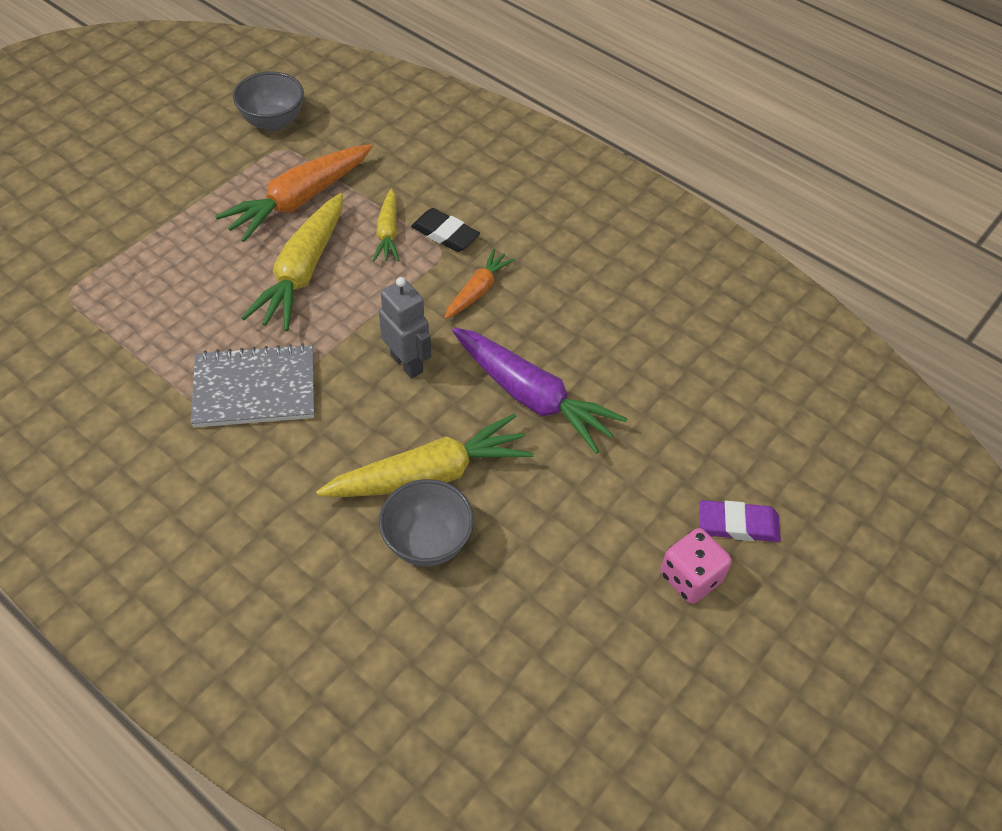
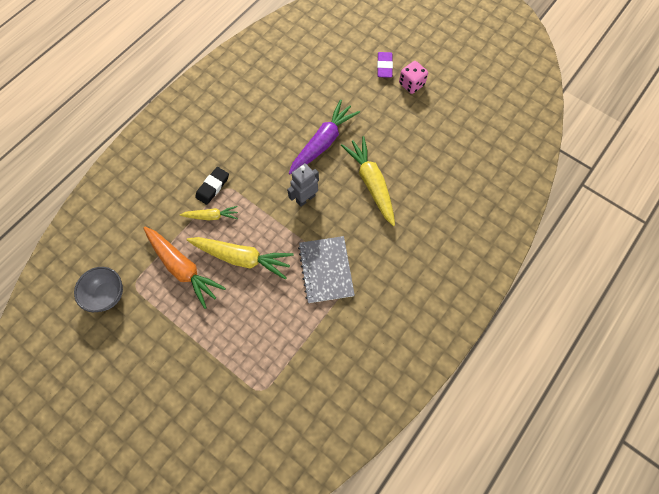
camera: 90 degrees left, 15 degrees up
grey bowl [379,479,474,566] -> none
orange carrot [444,249,515,319] -> none

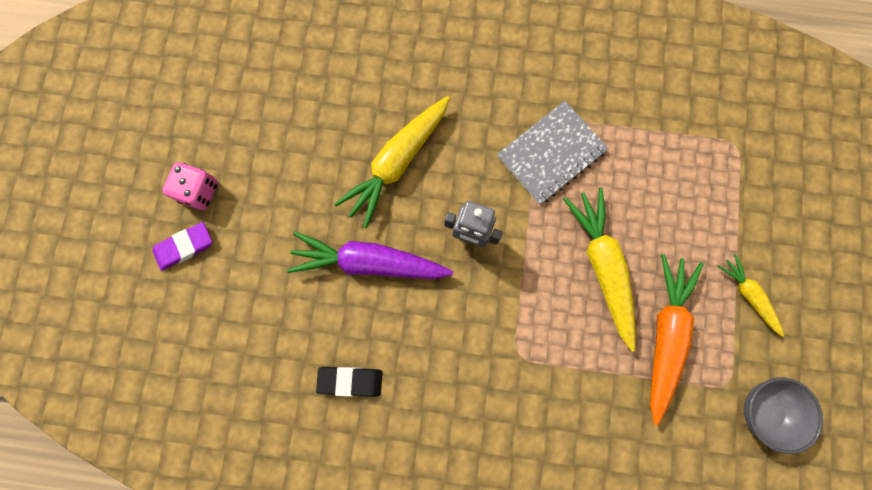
camera: 120 degrees left, 10 degrees up
yellow carrot [180,206,238,220] -> yellow carrot moved to [718,254,784,337]
black eraser [195,167,229,205] -> black eraser moved to [316,367,382,397]

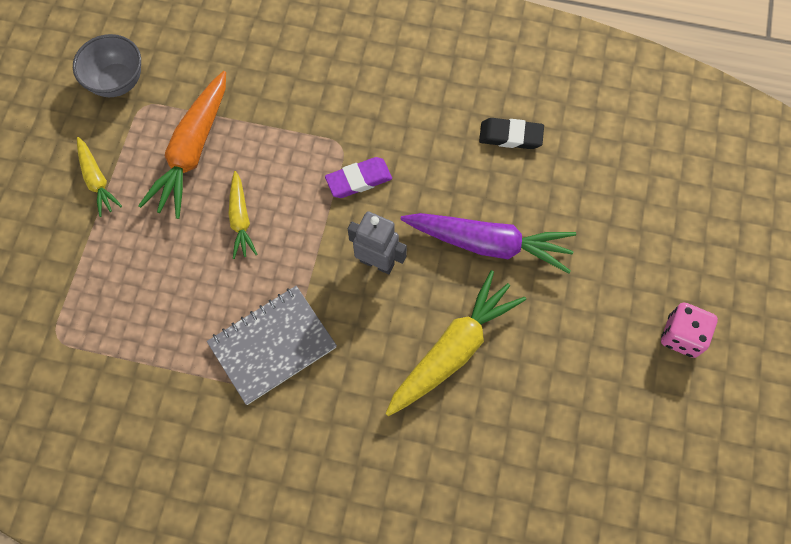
camera: 175 degrees left, 10 degrees down
purple eraser [152,222,212,271] -> purple eraser moved to [325,157,392,198]
yellow carrot [563,187,636,352] -> yellow carrot [228,171,258,259], size x0.55

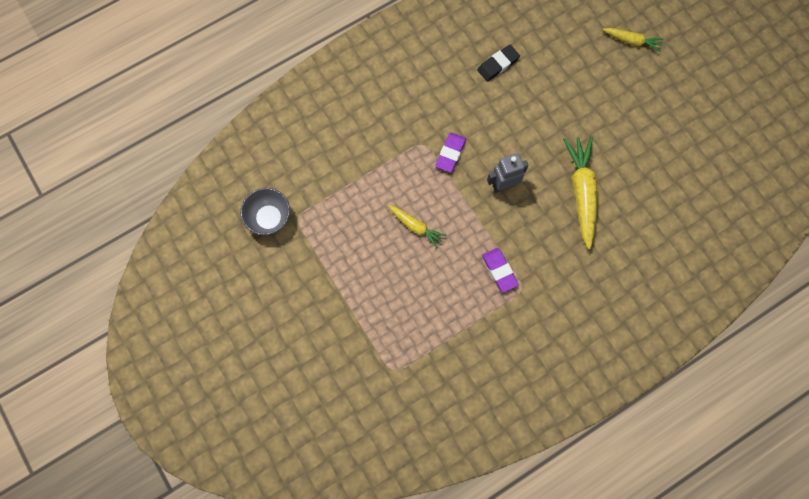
camera: 45 degrees left, 5 degrees up
yellow carrot [77,137,122,217] -> yellow carrot moved to [603,28,664,52]
orange carrot [138,71,226,219] -> none
grey notebook [207,286,337,405] -> purple eraser [482,248,519,293]
purple carrot [400,213,576,273] -> none
pink dice [661,303,718,358] -> none

